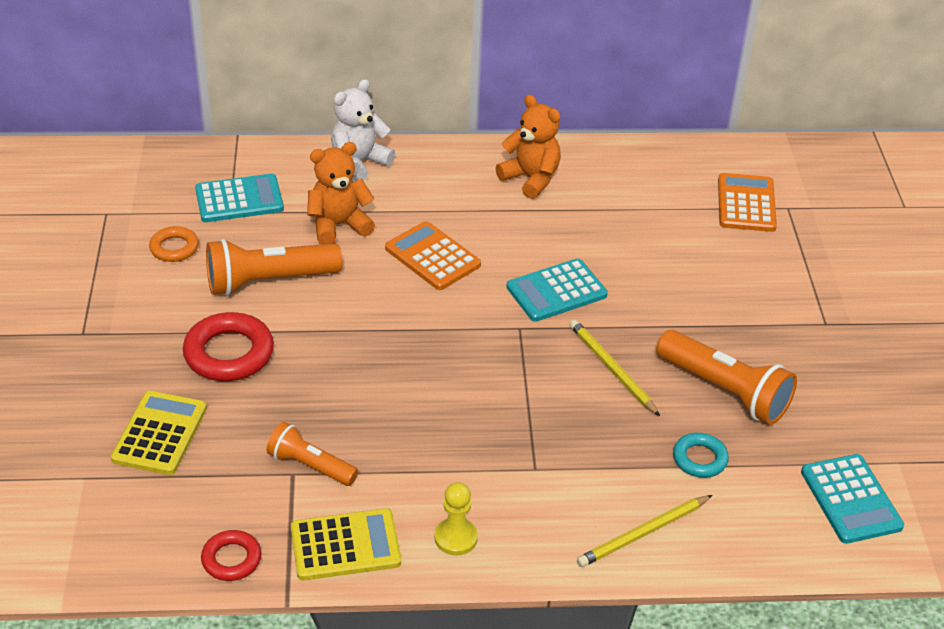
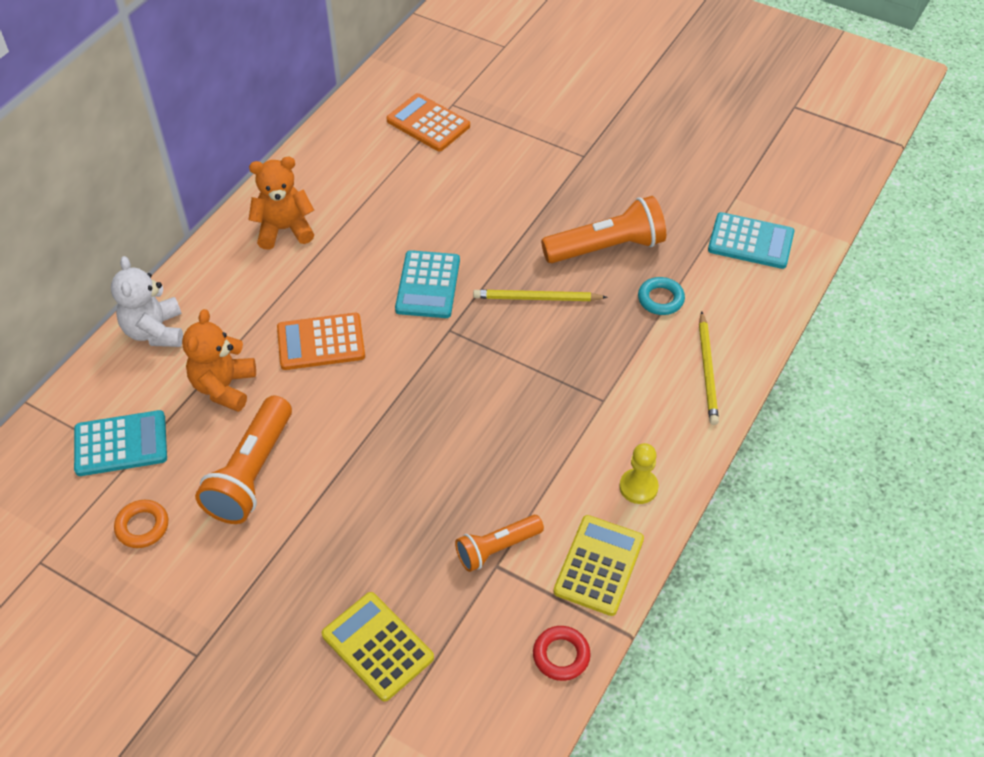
camera: 55 degrees left, 10 degrees up
red ring [183,312,274,381] -> none
turquoise calculator [195,174,284,222] -> turquoise calculator turned 60 degrees clockwise [74,410,167,476]

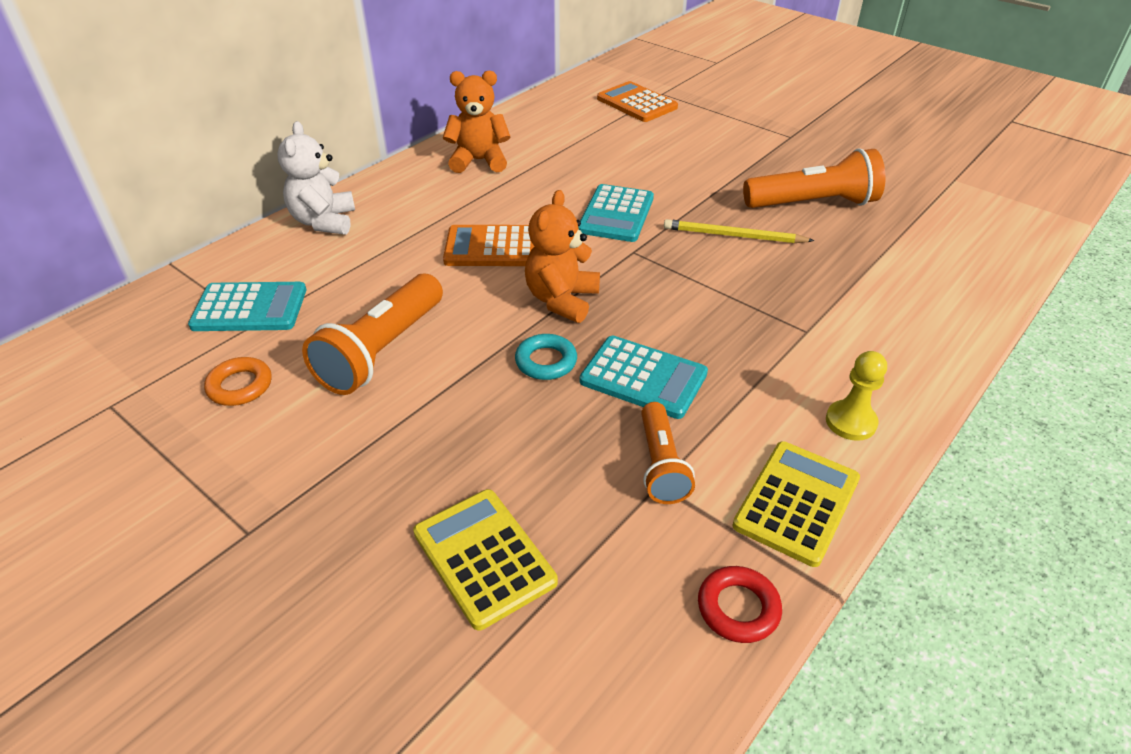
camera: 10 degrees right, 10 degrees down
orange teddy bear [182,309,256,412] -> orange teddy bear moved to [525,190,600,323]
orange flashlight [455,515,544,572] -> orange flashlight turned 75 degrees counterclockwise [641,402,695,504]
turquoise ring [638,277,685,315] -> turquoise ring moved to [515,334,577,380]
yellow pencil [699,311,719,425] -> none
turquoise calculator [708,212,794,269] -> turquoise calculator moved to [580,336,708,419]

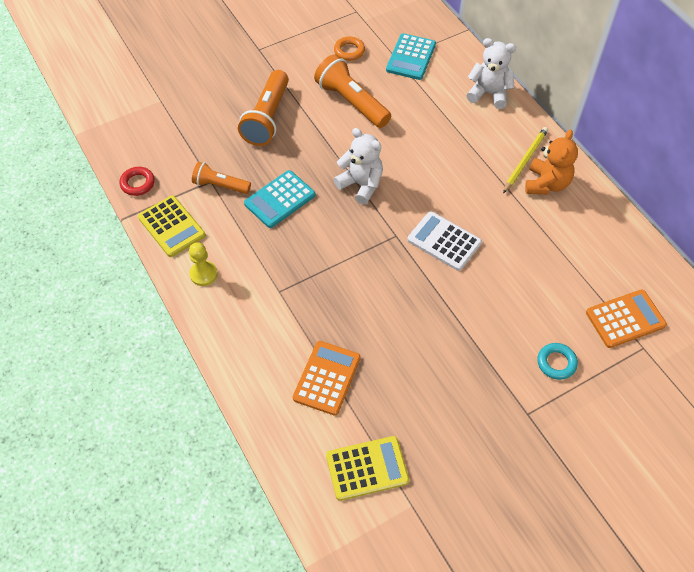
camera: 110 degrees right, 15 degrees up
yellow calculator [413,489,558,630] -> yellow calculator moved to [326,436,409,501]
orange calculator [443,225,535,266] -> orange calculator moved to [293,341,361,416]
turquoise ring [515,334,577,380] -> turquoise ring moved to [538,343,578,380]
orange teddy bear [525,190,600,323] -> white teddy bear [334,128,383,205]
turquoise calculator [578,184,654,242] -> white calculator [407,211,482,271]
yellow pencil [664,219,814,243] -> yellow pencil moved to [503,127,548,193]
orange flashlight [743,148,886,208] -> orange flashlight moved to [238,70,289,146]

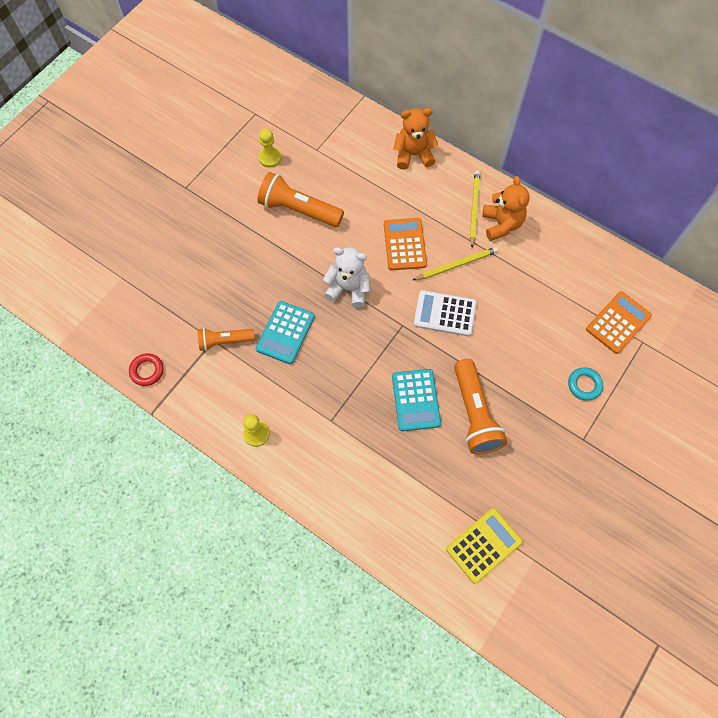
camera: 25 degrees left, 10 degrees up
yellow calculator [138,195,206,257] -> none
orange flashlight [238,70,289,146] -> orange flashlight moved to [454,359,507,454]
orange calculator [293,341,361,416] -> orange calculator moved to [384,218,427,270]
orange ring [334,36,365,61] -> yellow pawn [259,129,281,168]
turquoise calculator [386,33,436,80] -> turquoise calculator moved to [392,369,441,431]
white teddy bear [466,38,516,109] -> orange teddy bear [394,108,438,170]
none -> yellow pencil [413,247,498,280]

